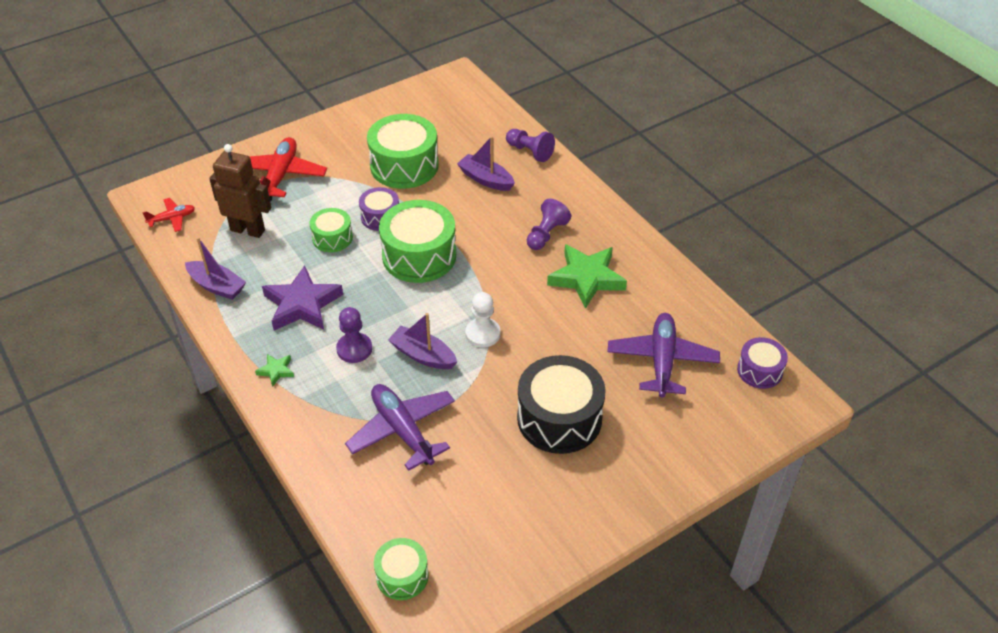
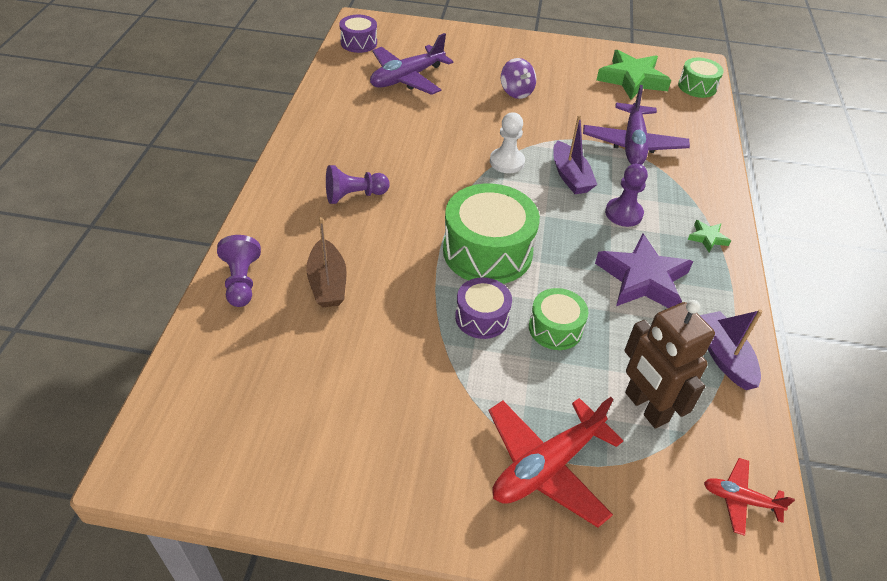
camera: 140 degrees left, 0 degrees up
green drum [367,114,439,189] -> none
purple boat [457,136,515,191] -> brown boat [306,217,347,307]
black drum [517,355,606,454] -> purple spinning top [501,58,536,99]
green star [547,244,627,309] -> green star moved to [596,50,671,99]

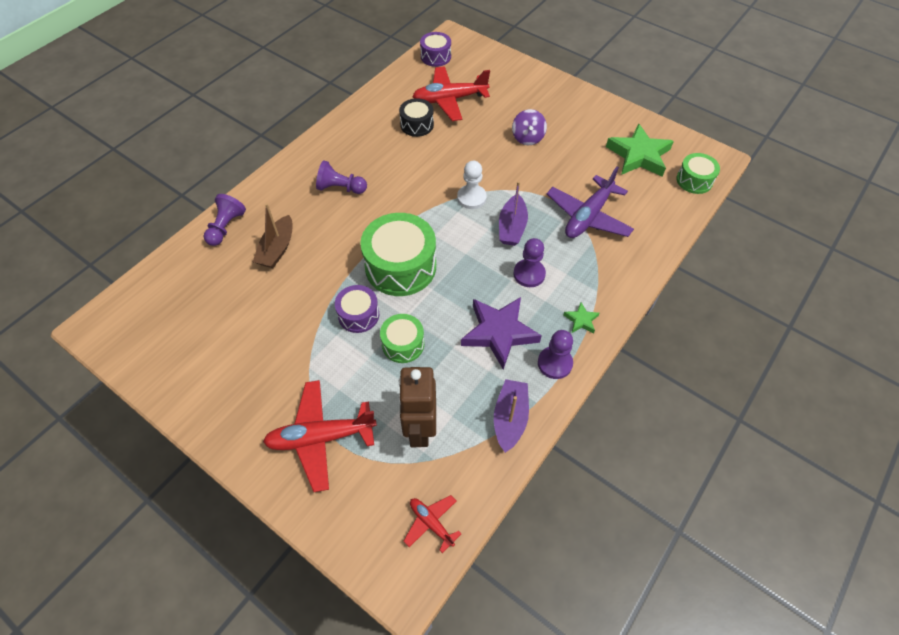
camera: 30 degrees right, 10 degrees up
purple plane [370,33,454,95] -> red plane [412,66,490,121]
none -> black drum [399,98,434,137]
none -> purple pawn [538,330,573,379]

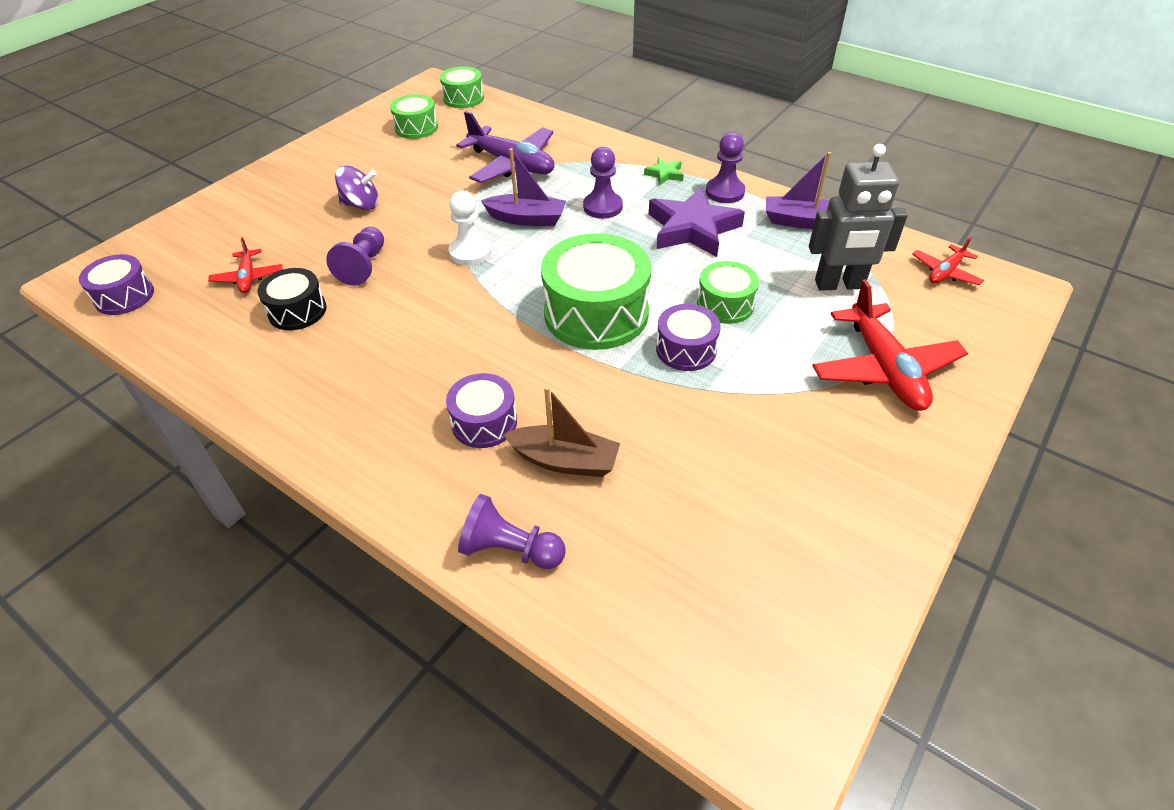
camera: 90 degrees left, 10 degrees down
purple pawn [316,160,367,194] -> purple pawn moved to [326,227,384,286]
brown robot [398,367,436,447] -> grey robot [809,144,908,291]
red plane [412,66,490,121] -> red plane [208,237,283,293], size x0.52
green star [606,124,674,177] -> green drum [390,94,438,139]
none -> purple drum [446,373,517,448]

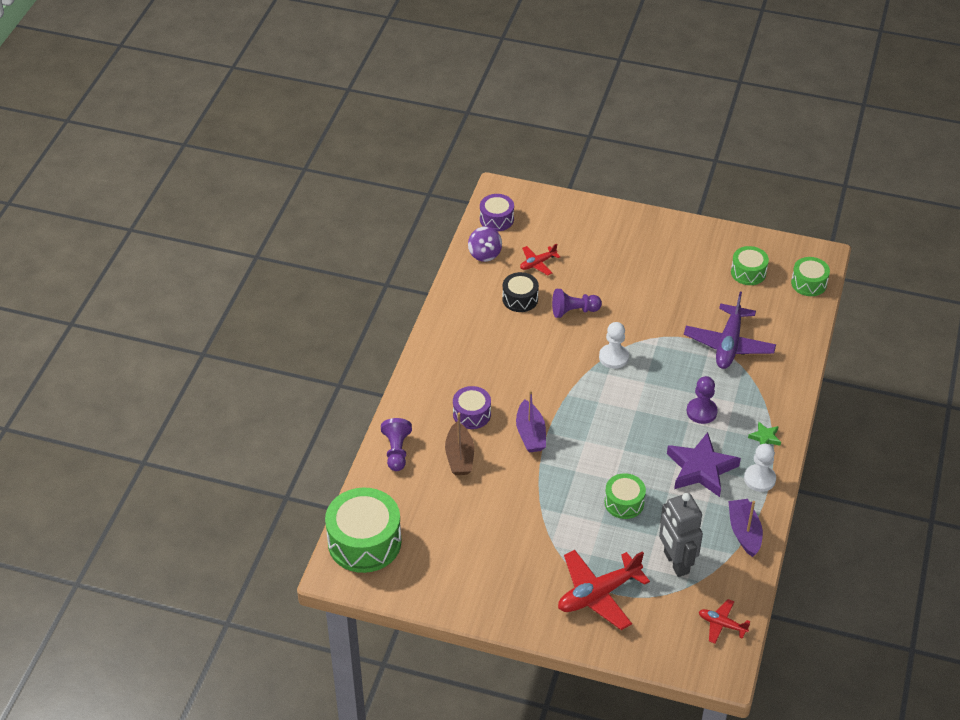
camera: 70 degrees right, 0 degrees up
purple spinning top [335,166,379,210] -> purple spinning top moved to [468,226,502,262]
purple boat [481,148,566,226] -> purple boat moved to [516,390,546,452]
green drum [541,233,651,350] -> green drum moved to [325,488,402,573]
purple drum [656,304,721,371] -> none
purple pawn [706,132,745,203] -> white pawn [744,444,776,492]

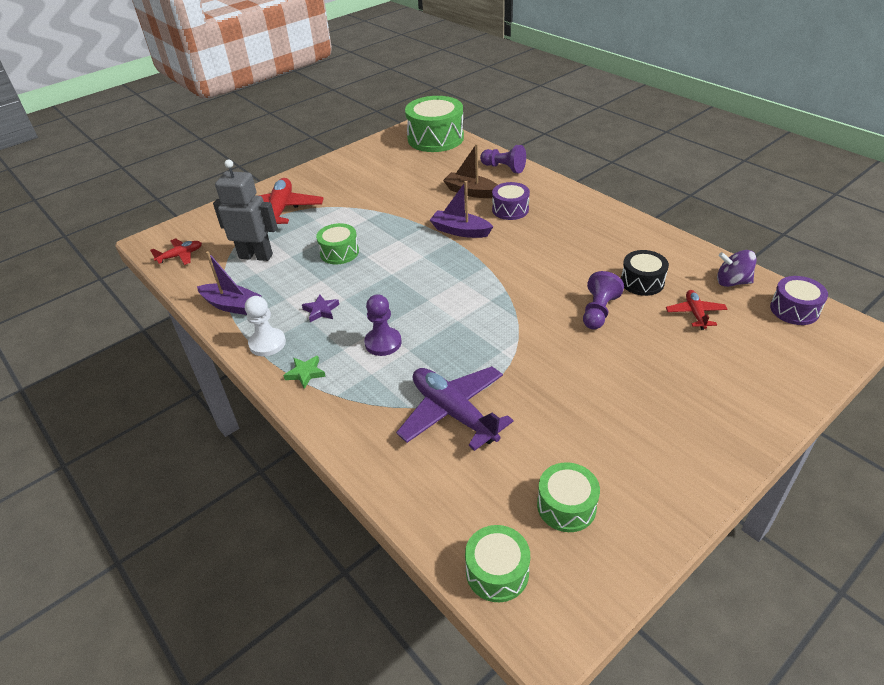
camera: 125 degrees right, 5 degrees down
white pawn [599,322,629,369] -> none
purple star [667,432,741,497] -> purple star [302,294,339,322], size x0.46

